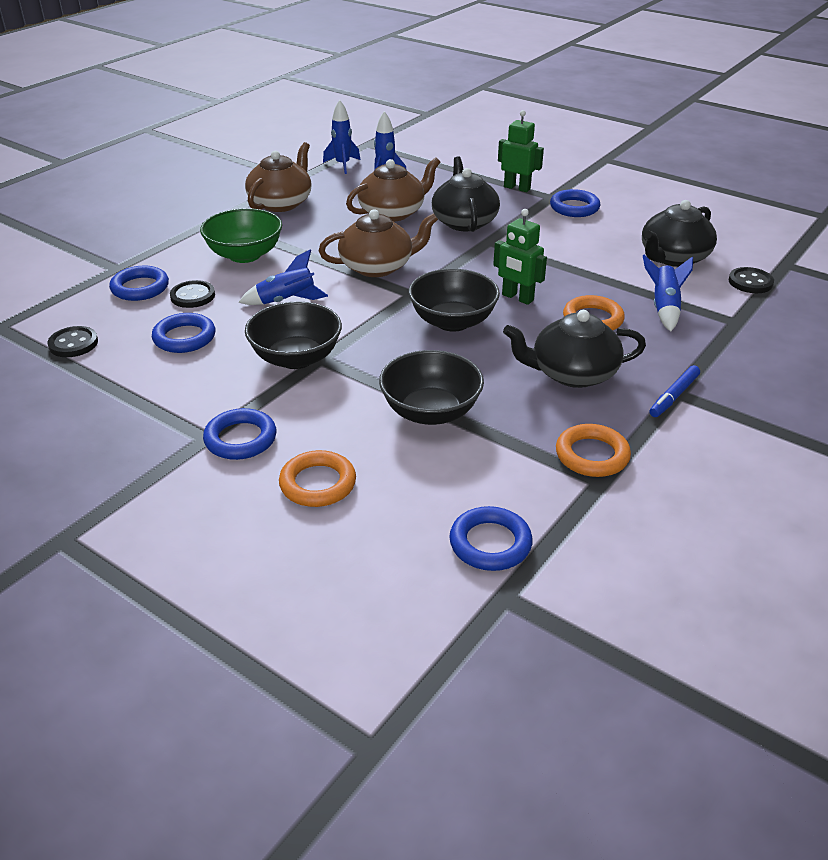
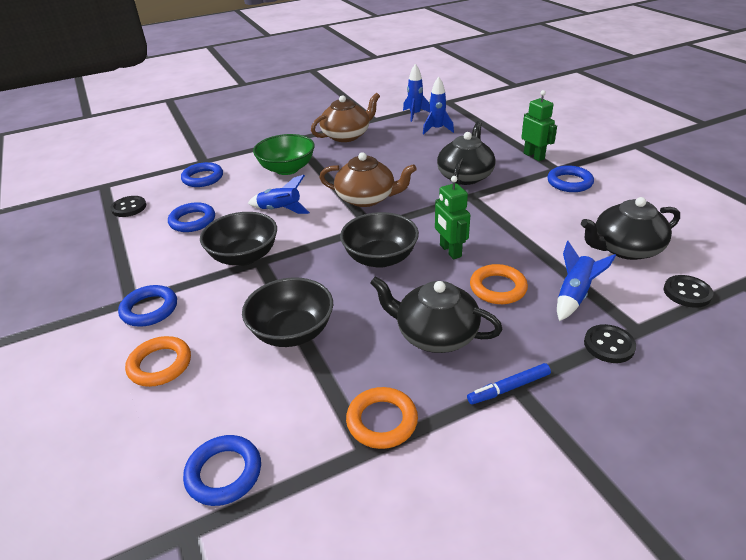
camera: 30 degrees right, 0 degrees up
black button [170,280,215,308] -> black button moved to [584,324,636,363]
brown teapot [346,157,440,222] -> none

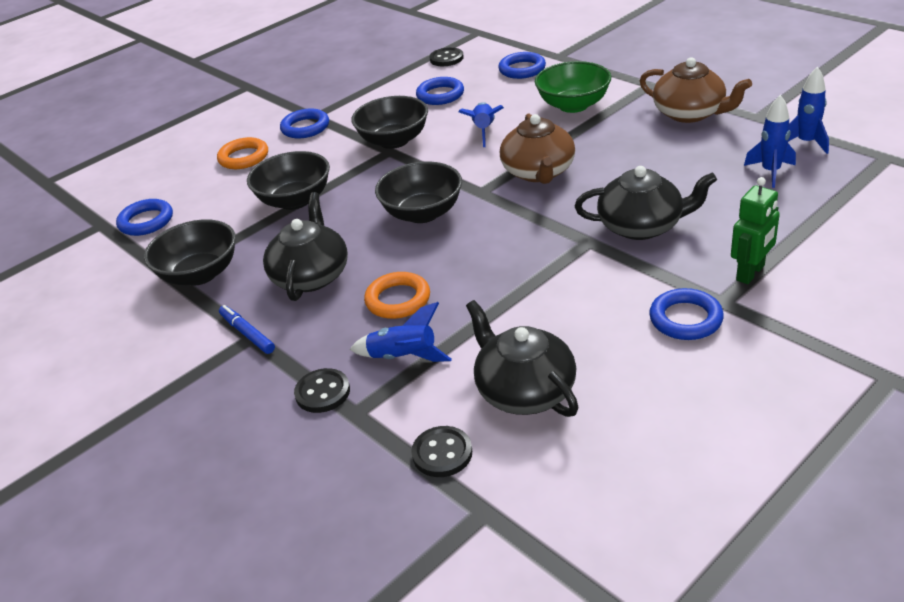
camera: 75 degrees right, 0 degrees up
orange ring [346,387,418,449] -> black bowl [144,219,236,286]
green robot [435,176,470,259] -> none

